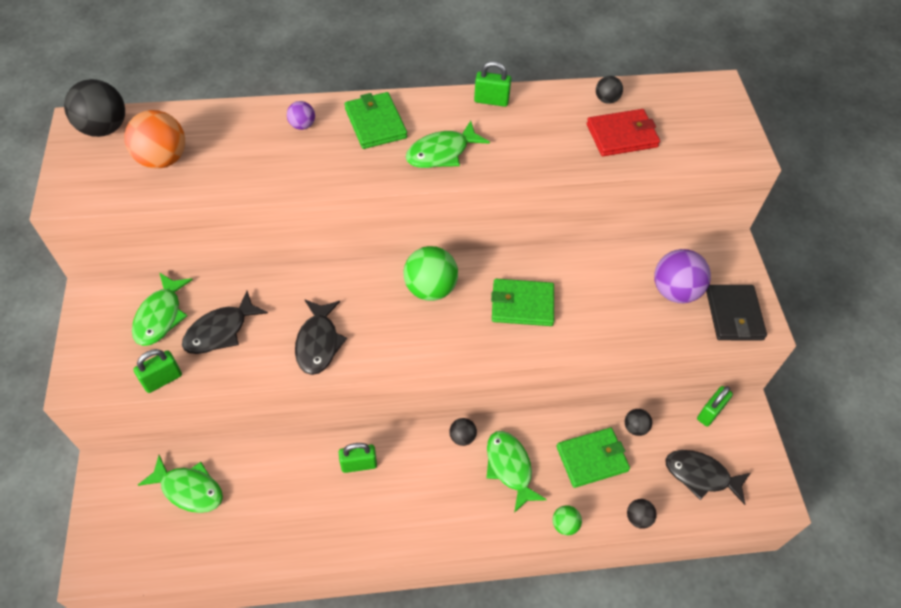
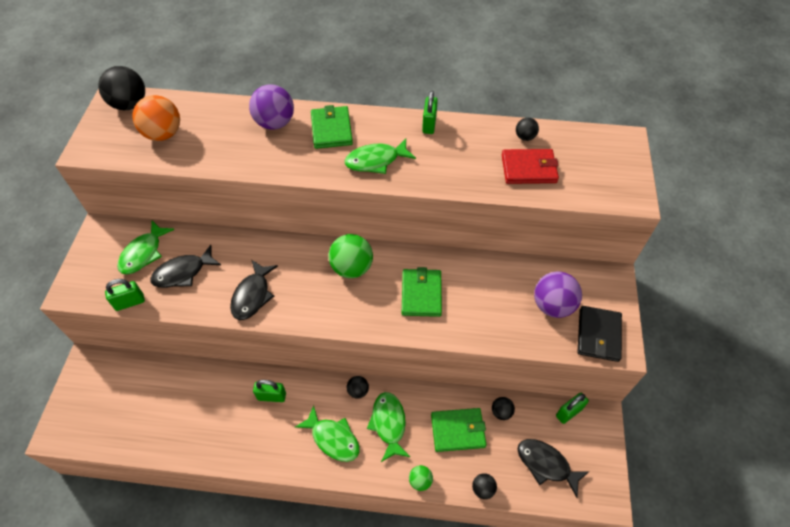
camera: 15 degrees right, 0 degrees up
green fish [138,455,223,513] -> green fish moved to [295,405,360,462]
purple ball [287,101,315,130] -> purple ball [249,84,294,130], size x1.94
green padlock [474,61,511,107] -> green padlock turned 75 degrees clockwise [422,91,438,134]
green wallet [491,279,554,326] -> green wallet turned 75 degrees clockwise [402,267,442,317]

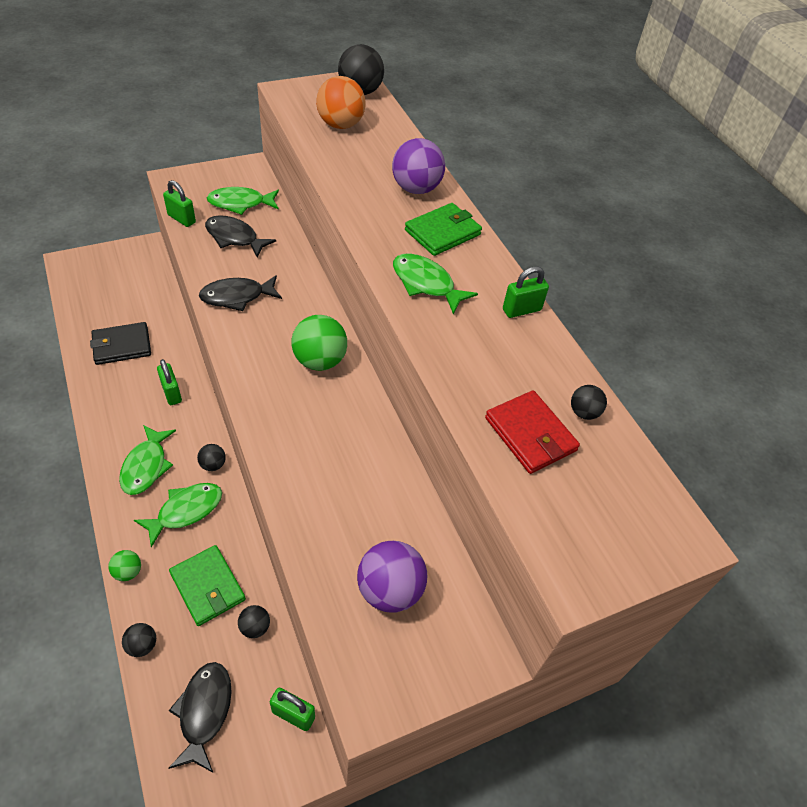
camera: 55 degrees right, 5 degrees down
green wallet [402,267,442,317] -> none
black wallet [577,306,622,362] -> black wallet moved to [90,322,151,365]

